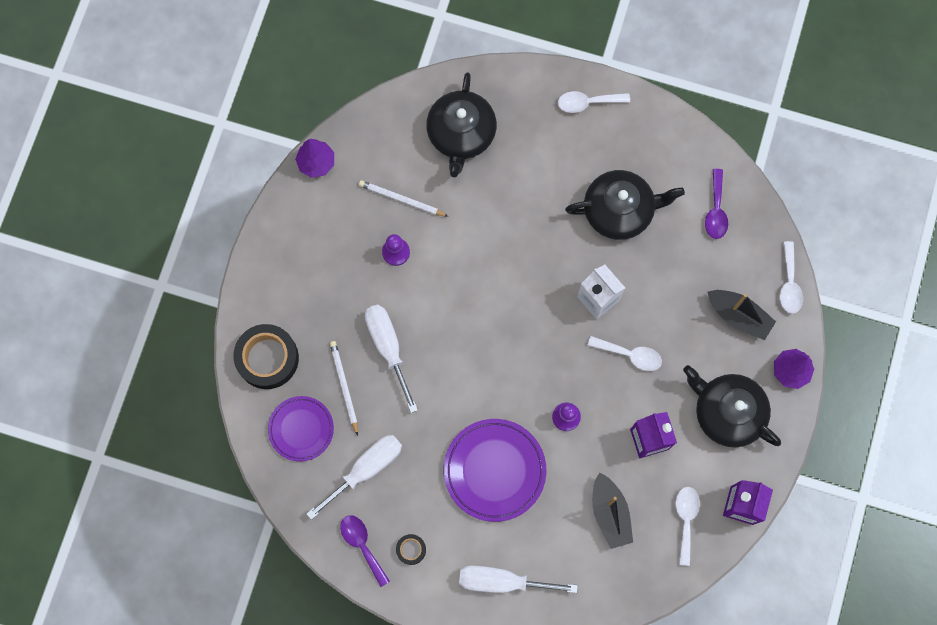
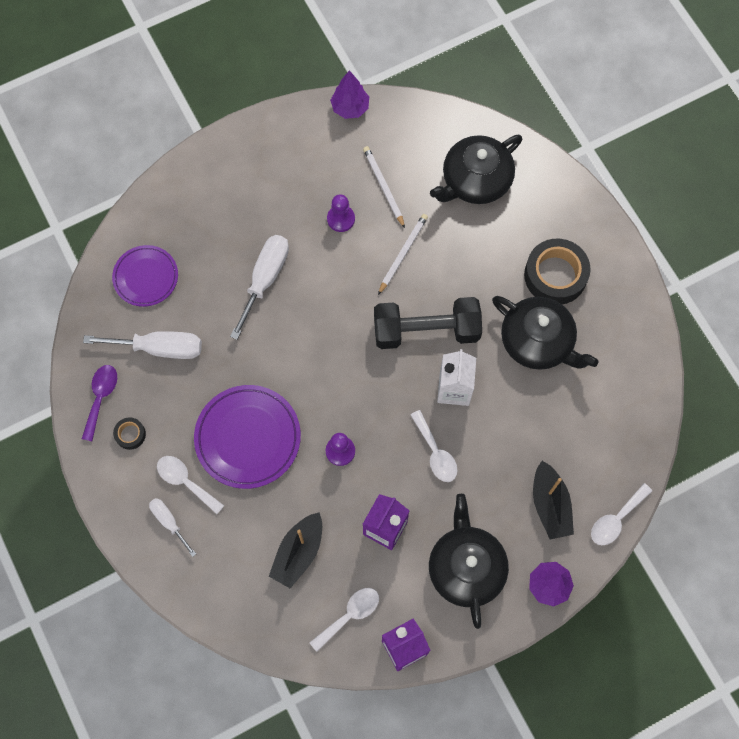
camera: 45 degrees right, 5 degrees down
black tape [233,324,299,389] -> black tape moved to [524,239,591,304]
white pencil [330,341,358,436] -> white pencil moved to [378,214,428,295]
white screwdriver [459,565,578,593] -> white screwdriver [149,498,196,557], size x0.57
white spoon [558,91,630,113] -> white spoon moved to [157,456,224,514]
purple spoon [705,169,728,239] -> none
none -> black dumbbell [374,297,482,349]

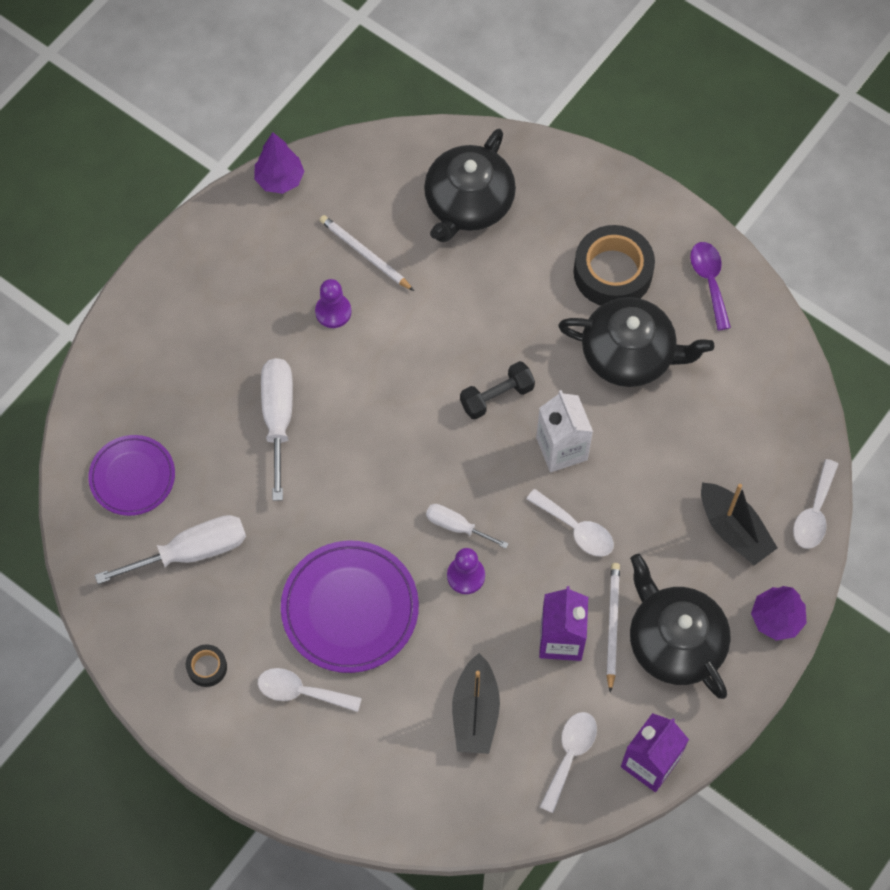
camera: 25 degrees left, 5 degrees down
purple spoon [82,365,117,441] -> purple spoon moved to [690,242,731,330]
white screwdriver [149,498,196,557] -> white screwdriver moved to [426,504,508,549]
black dumbbell [374,297,482,349] -> black dumbbell [460,361,535,420], size x0.55
white pencil [378,214,428,295] -> white pencil moved to [606,563,620,693]

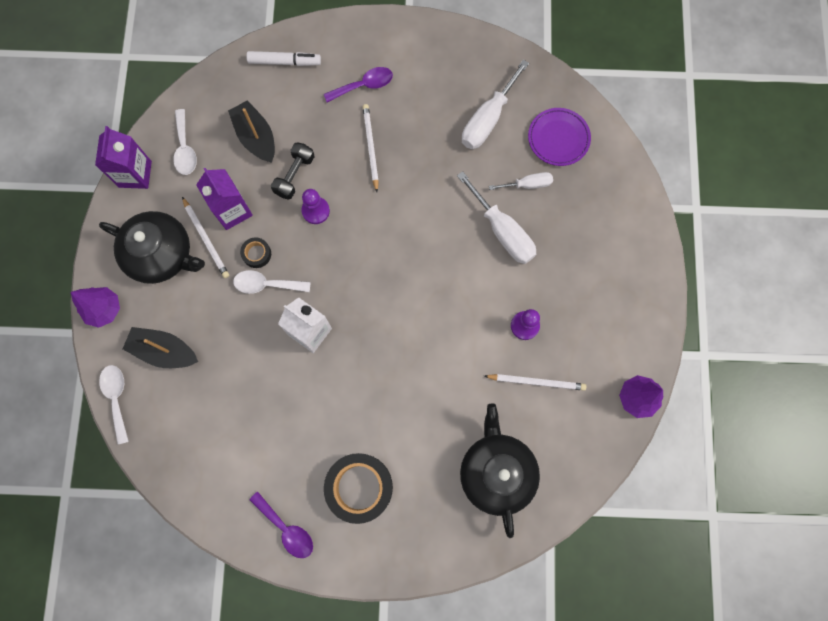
camera: 145 degrees right, 10 degrees up
black tape [186,644,227,687] -> black tape moved to [240,237,271,268]
white spoon [258,668,362,712] -> purple spoon [324,67,393,102]
purple plate [281,541,419,673] -> white pencil [363,104,379,192]
white screwdriver [426,504,508,549] -> white screwdriver moved to [489,172,553,190]
black dumbbell [460,361,535,420] -> black dumbbell moved to [271,142,314,200]
black teapot [558,297,714,387] -> none
none -> white marker [246,51,321,66]

